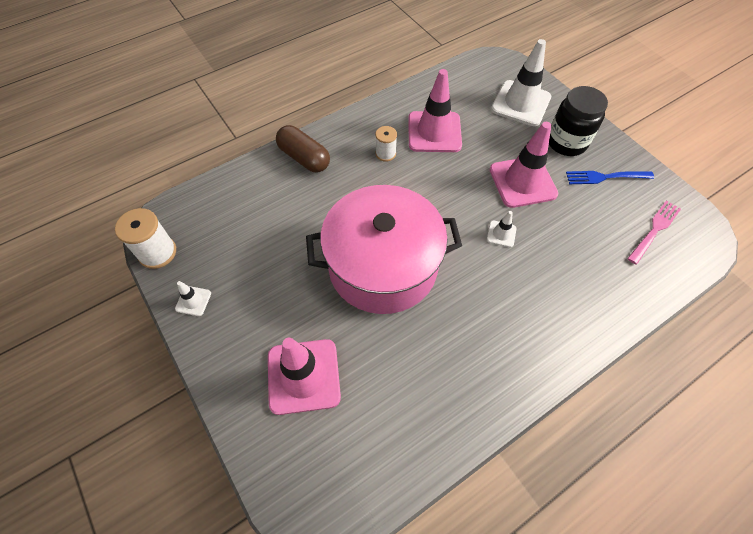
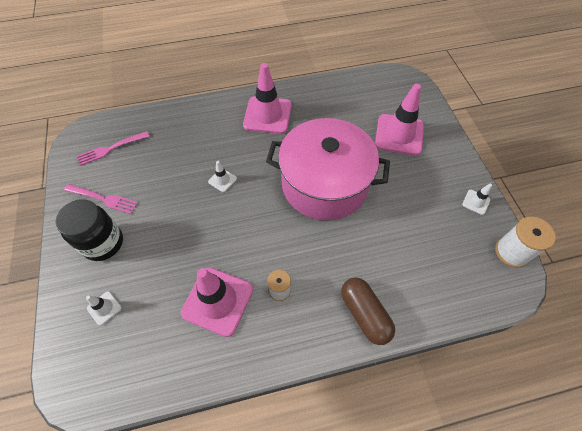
camera: 160 degrees left, 0 degrees up
pink traffic cone [489,122,558,208] -> pink traffic cone moved to [243,63,292,134]
white traffic cone [491,39,551,126] -> white traffic cone [86,292,122,326], size x0.45
blue fork [566,171,654,184] -> pink fork [64,184,138,214]

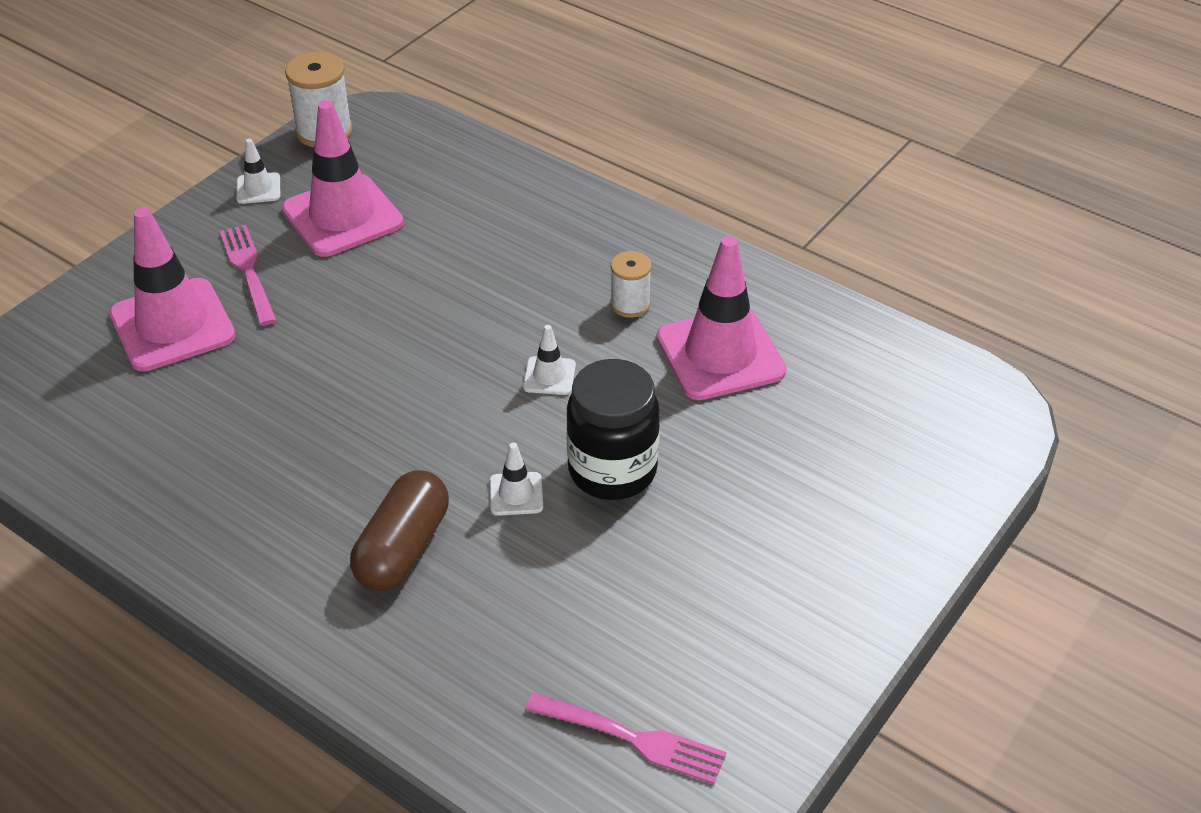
camera: 130 degrees left, 15 degrees down
black jar [55,199,123,261] -> black jar moved to [566,359,660,500]
pink fork [64,184,138,214] -> pink fork moved to [220,225,277,326]
white traffic cone [86,292,122,326] -> white traffic cone moved to [523,325,576,395]
pink traffic cone [243,63,292,134] -> pink traffic cone moved to [282,100,403,257]
pink pot [266,118,390,221] -> none
brown capsule [341,278,395,345] -> brown capsule moved to [350,470,449,591]

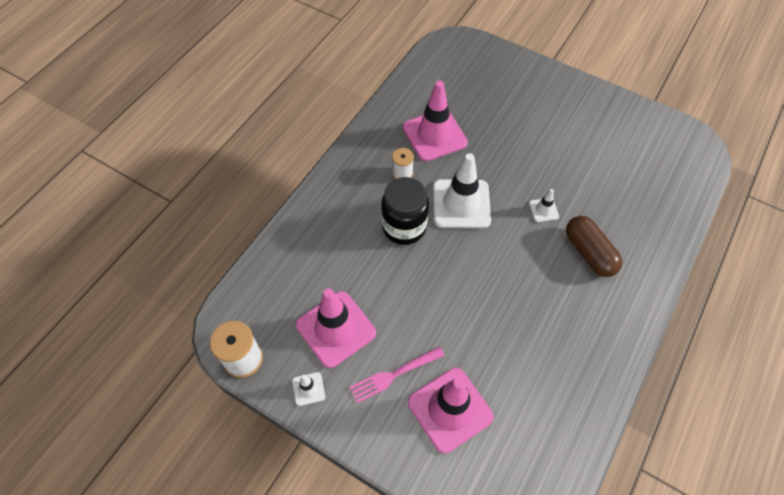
camera: 95 degrees left, 15 degrees up
brown capsule [350,470,449,591] -> brown capsule turned 45 degrees clockwise [566,216,623,277]
white traffic cone [523,325,576,395] -> white traffic cone [433,153,491,229], size x2.22
pink fork [525,692,726,784] -> none
black jar [566,359,660,500] -> black jar moved to [381,177,429,245]

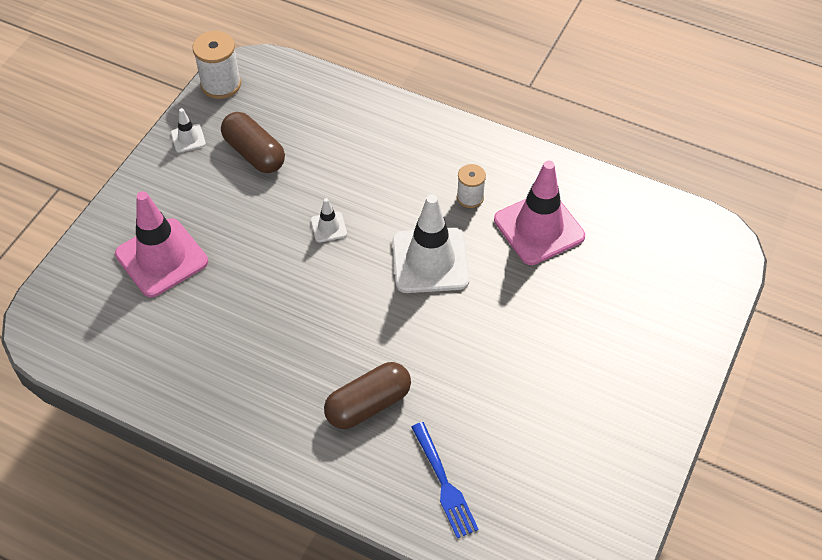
camera: 85 degrees right, 5 degrees down
pink traffic cone [296,288,376,368] -> brown capsule [221,112,285,173]
pink fork [349,346,445,403] -> none
black jar [381,177,429,245] -> none
white traffic cone [529,189,559,222] -> white traffic cone moved to [311,198,347,243]
none -> blue fork [411,422,479,538]

